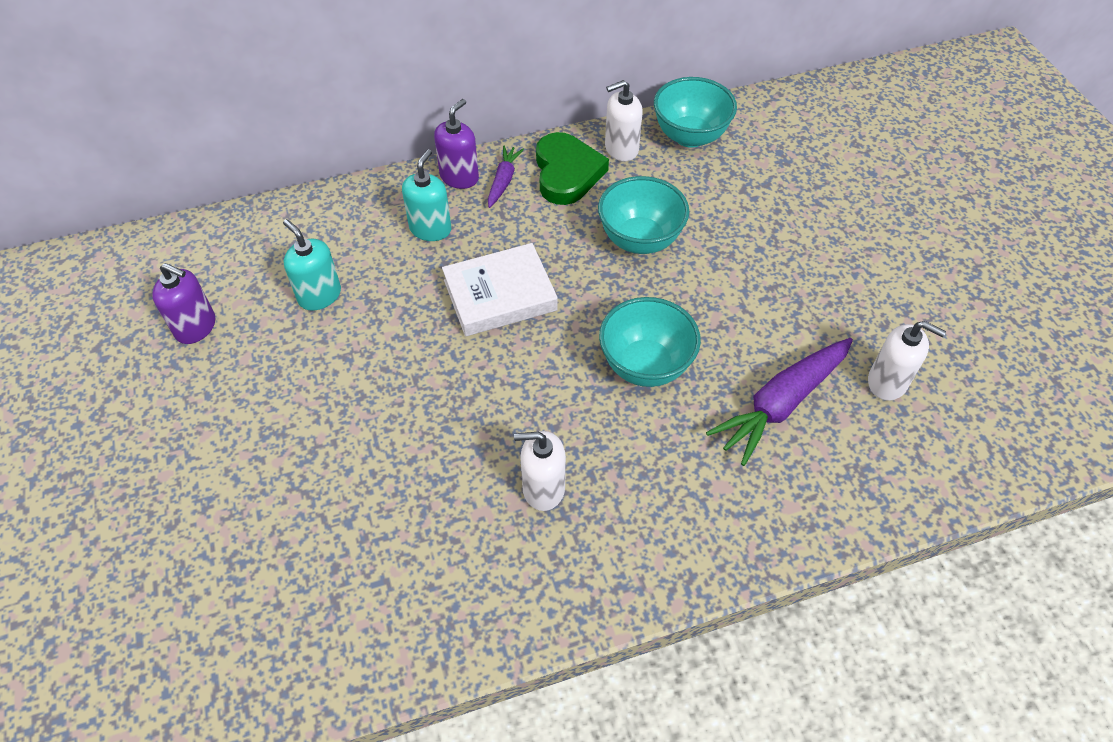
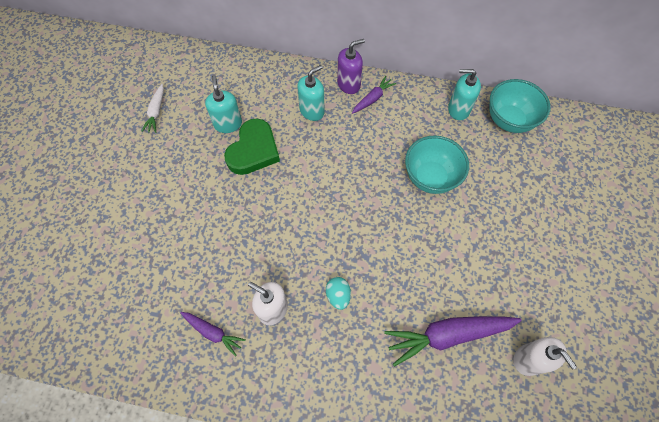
camera: 30 degrees right, 10 degrees up
purple soap dispenser [152,263,215,344] -> white carrot [141,84,164,133]
white book [442,243,558,336] -> none
green heart [536,132,609,205] -> green heart moved to [224,119,280,175]
turquoise bowl [599,297,701,387] -> none
white soap dispenser [605,80,643,161] -> turquoise soap dispenser [448,69,481,120]
none -> purple carrot [180,312,246,357]
none -> turquoise egg [326,277,351,310]

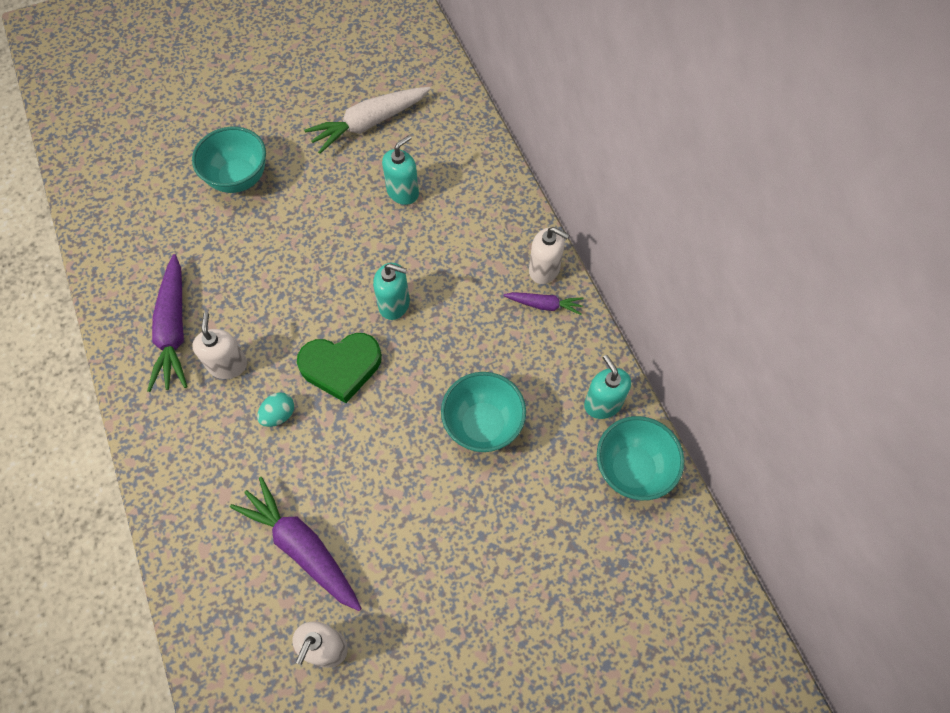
camera: 55 degrees right, 0 degrees up
white carrot [141,84,164,133] -> white carrot [304,87,431,154], size x1.86
purple carrot [180,312,246,357] -> purple carrot [147,254,188,392], size x1.86
green heart [224,119,280,175] -> green heart moved to [297,333,382,403]
turquoise soap dispenser [297,65,325,121] -> turquoise soap dispenser moved to [373,263,410,320]
purple soap dispenser [337,39,365,94] -> white soap dispenser [529,227,569,284]
none -> turquoise bowl [192,127,266,193]

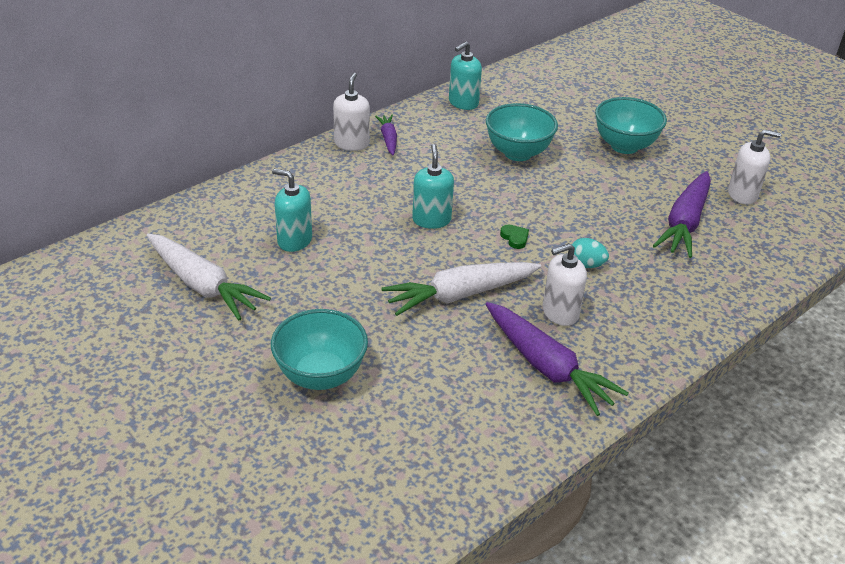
camera: 110 degrees left, 25 degrees down
purple carrot [147,254,188,392] -> purple carrot turned 75 degrees clockwise [486,302,628,416]
green heart [297,333,382,403] -> green heart [500,225,529,249], size x0.40
turquoise bowl [597,416,684,500] -> turquoise bowl moved to [595,97,667,154]
none -> white carrot [381,262,541,316]

